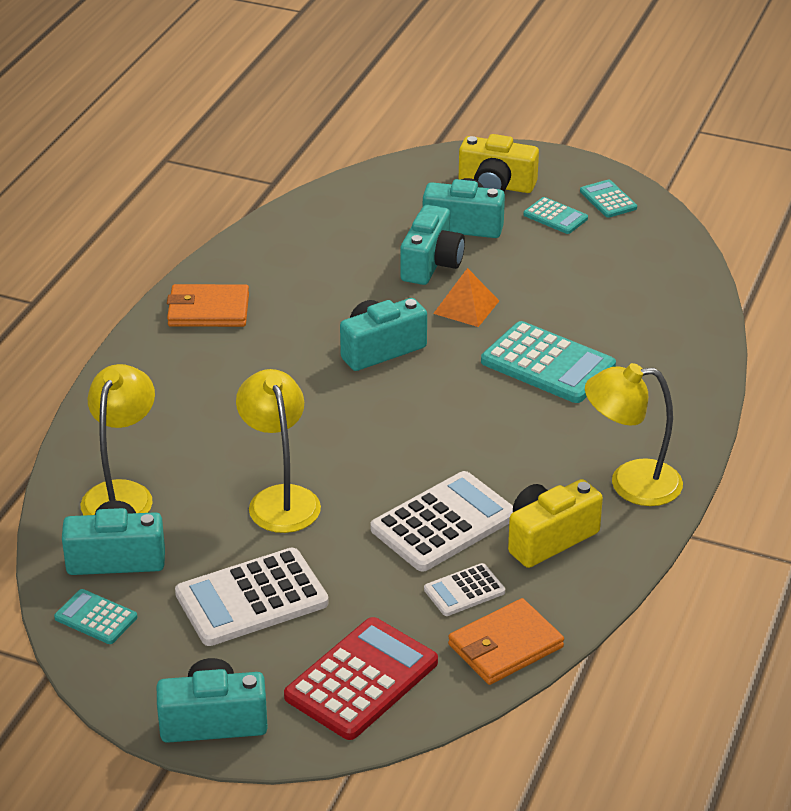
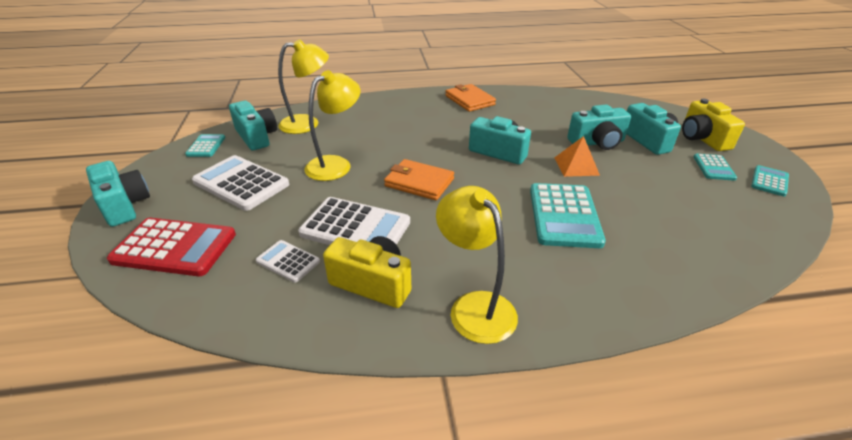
camera: 60 degrees right, 0 degrees up
orange wallet [448,598,564,685] -> orange wallet moved to [384,159,454,200]

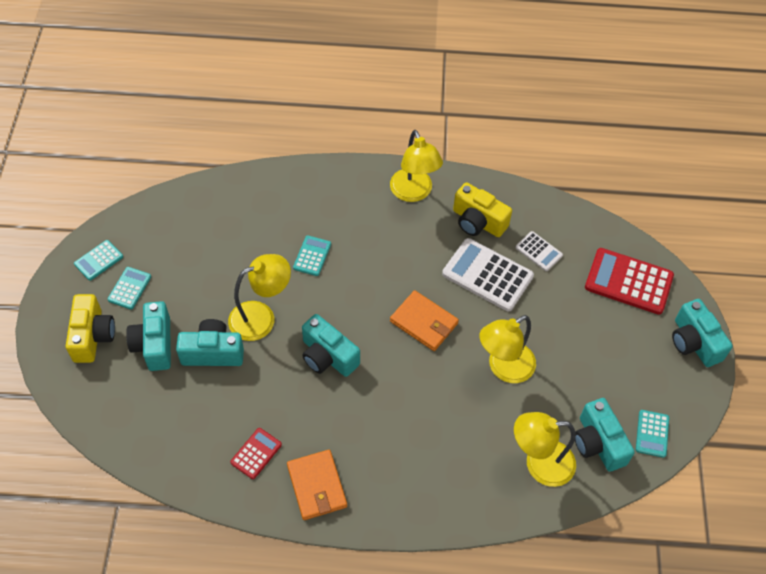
camera: 170 degrees left, 20 degrees up
white calculator [192,155,289,211] -> none
turquoise calculator [530,183,606,248] -> turquoise calculator [293,235,331,276], size x0.53
orange pyramid [554,136,600,177] -> yellow lamp [228,254,291,341]
none -> red calculator [230,428,282,479]

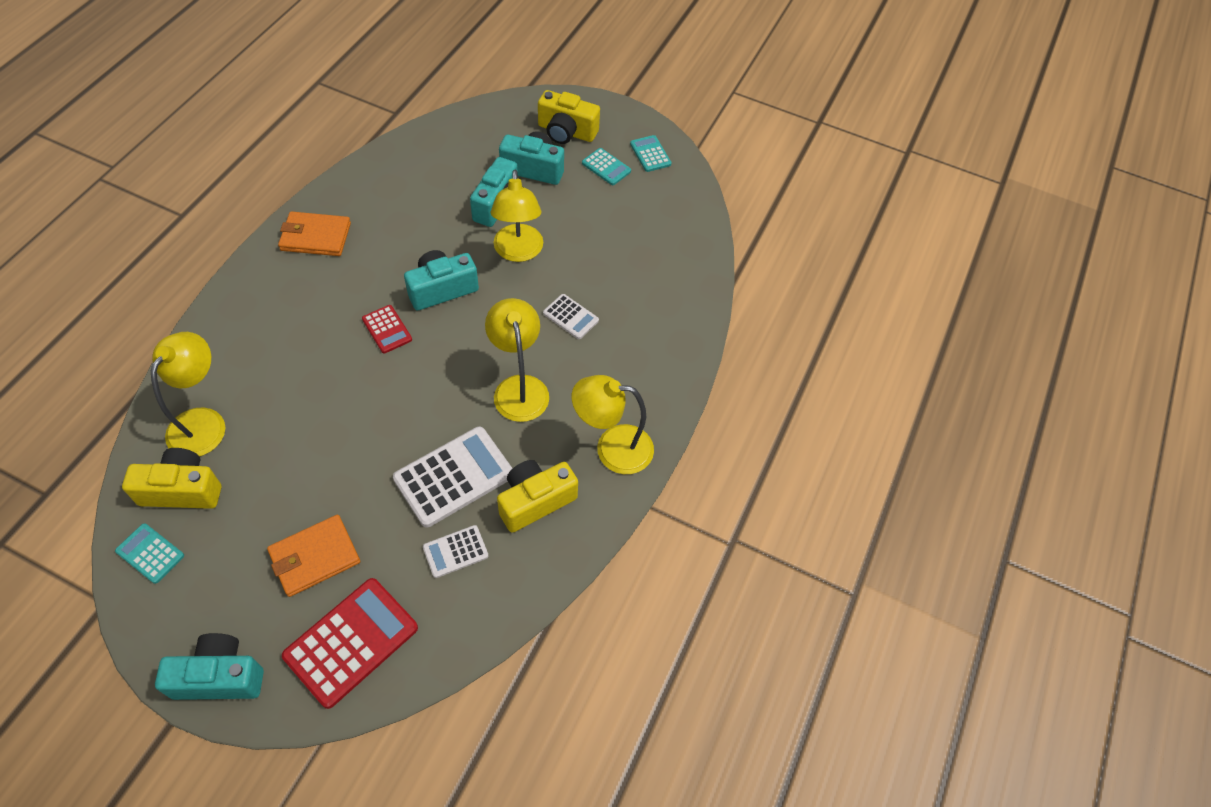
camera: 110 degrees right, 0 degrees up
red calculator [230,428,282,479] -> red calculator moved to [362,305,412,353]
turquoise calculator [293,235,331,276] -> white calculator [543,294,599,339]
orange wallet [390,290,459,351] -> orange wallet moved to [267,515,360,597]
yellow lamp [479,315,536,383] -> yellow lamp moved to [485,298,549,422]
turquoise camera [575,398,635,472] -> yellow camera [122,448,221,509]

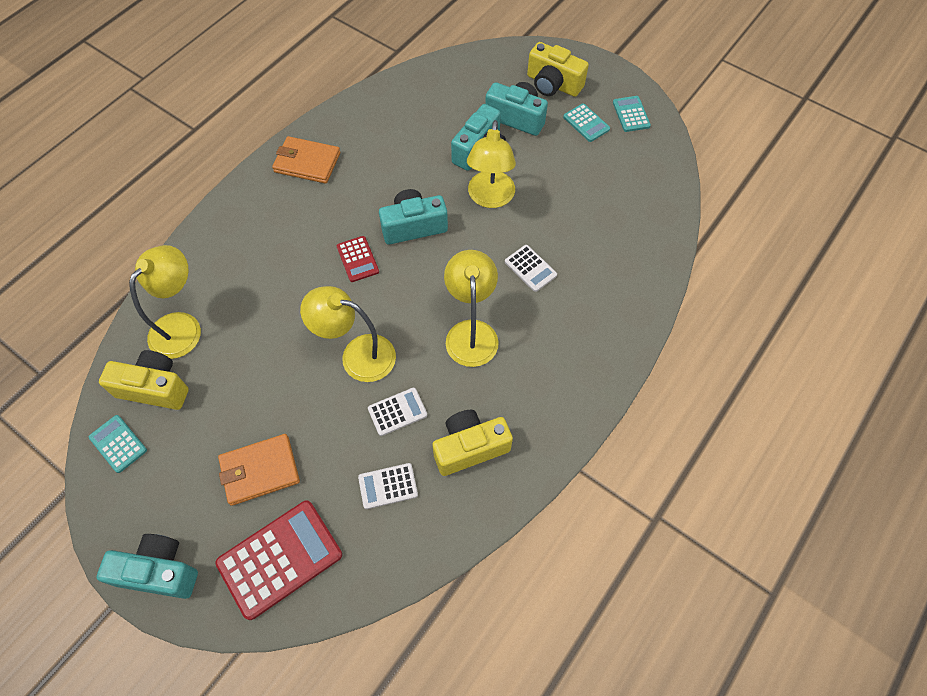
camera: 15 degrees right, 5 degrees up
white calculator [393,426,513,528] -> white calculator [368,388,427,436], size x0.53
yellow lamp [572,375,654,474] -> yellow lamp moved to [300,286,396,382]

